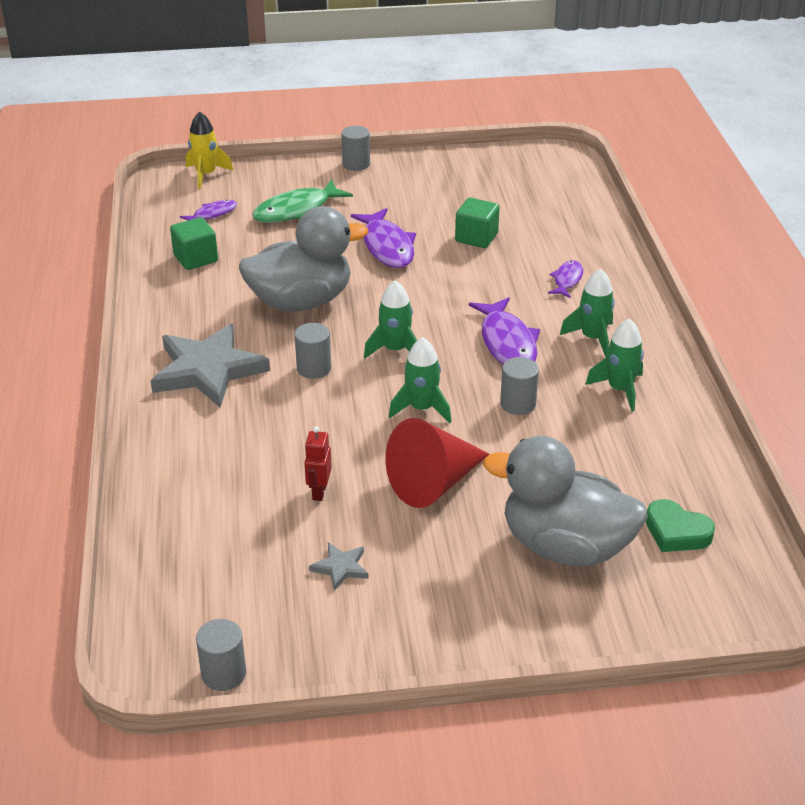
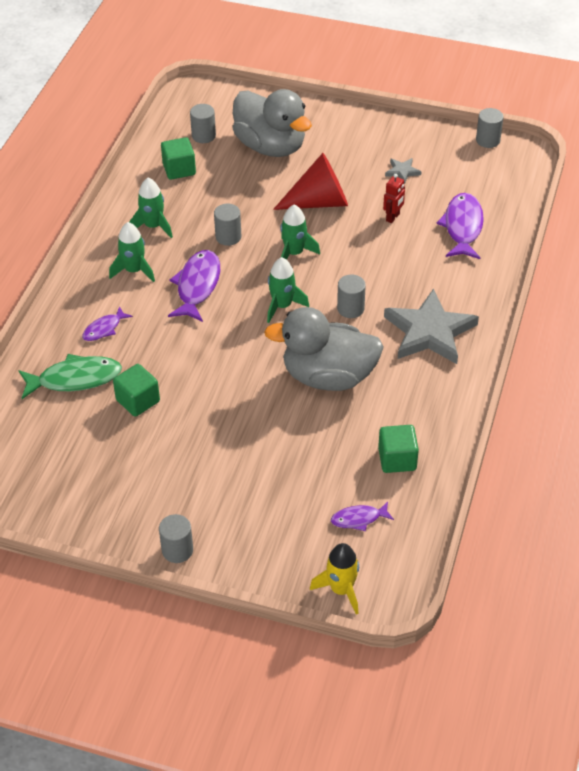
camera: 155 degrees left, 10 degrees up
green fish [252,179,353,223] -> green fish moved to [18,354,122,399]
purple fish [351,208,416,268] -> purple fish moved to [436,193,484,259]
green heart [646,499,715,552] -> grey cylinder [190,104,216,143]
none -> green cube [161,137,196,180]

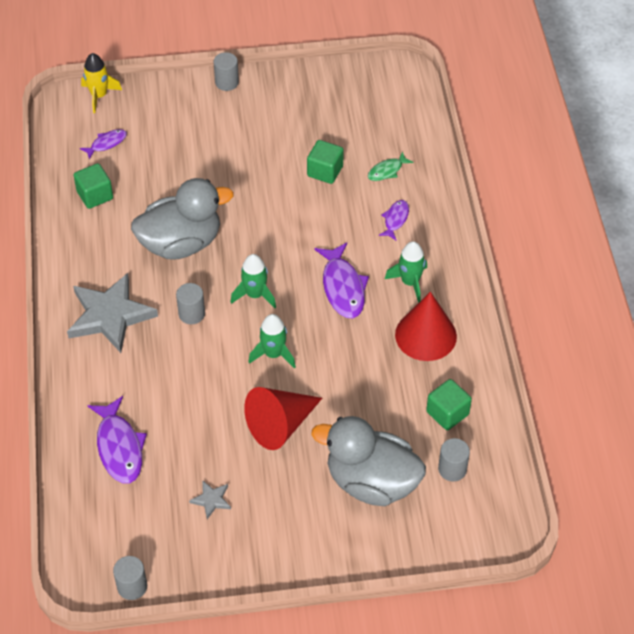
camera: 155 degrees right, 5 degrees up
green fish [18,354,122,399] -> green fish [368,151,414,181], size x0.56
green rocket [129,178,173,238] -> red cone [395,292,457,361]
grey cylinder [214,204,241,246] -> none
red robot [383,174,405,223] -> none

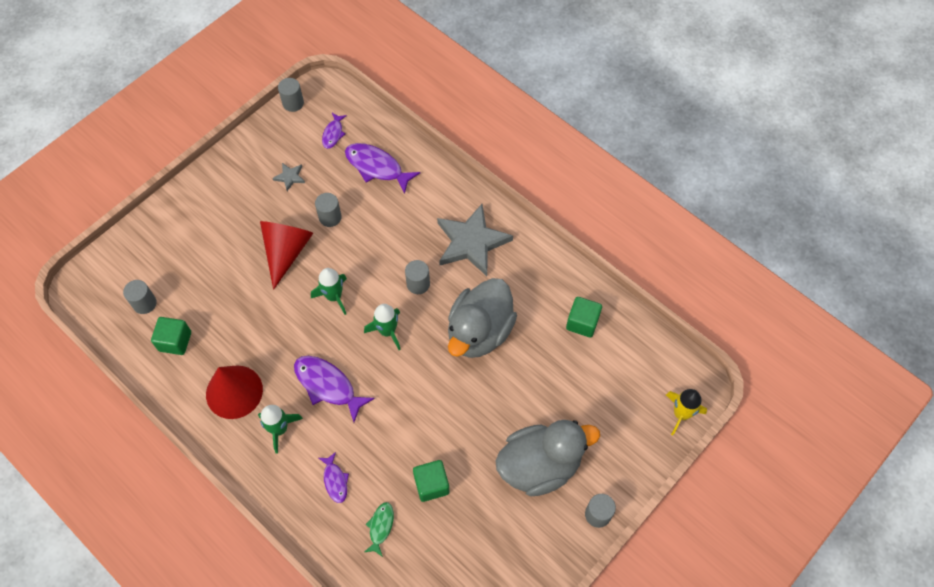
camera: 140 degrees right, 10 degrees up
purple fish [80,129,127,159] -> purple fish moved to [322,113,347,149]
grey duck [312,416,426,506] -> grey duck moved to [495,420,600,496]
none -> grey cylinder [315,193,342,227]

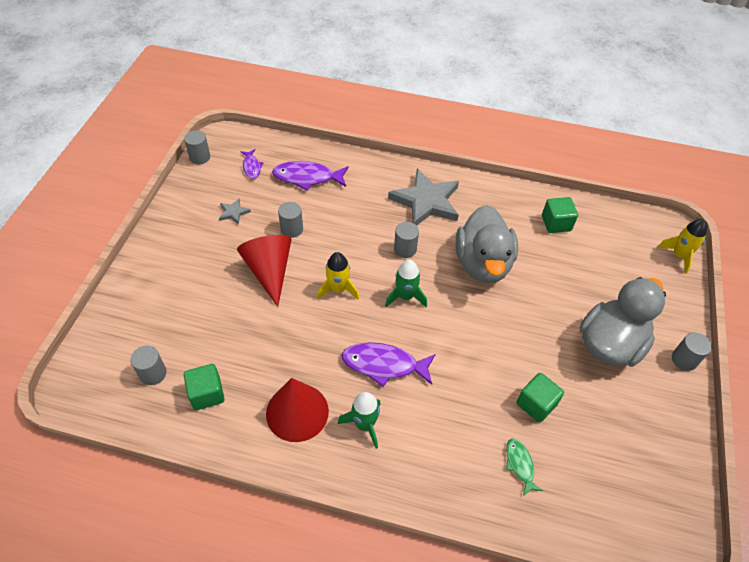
camera: 30 degrees left, 10 degrees down
green rocket [311,268,347,315] -> yellow rocket [317,252,359,300]
purple fish [319,452,349,503] -> none

